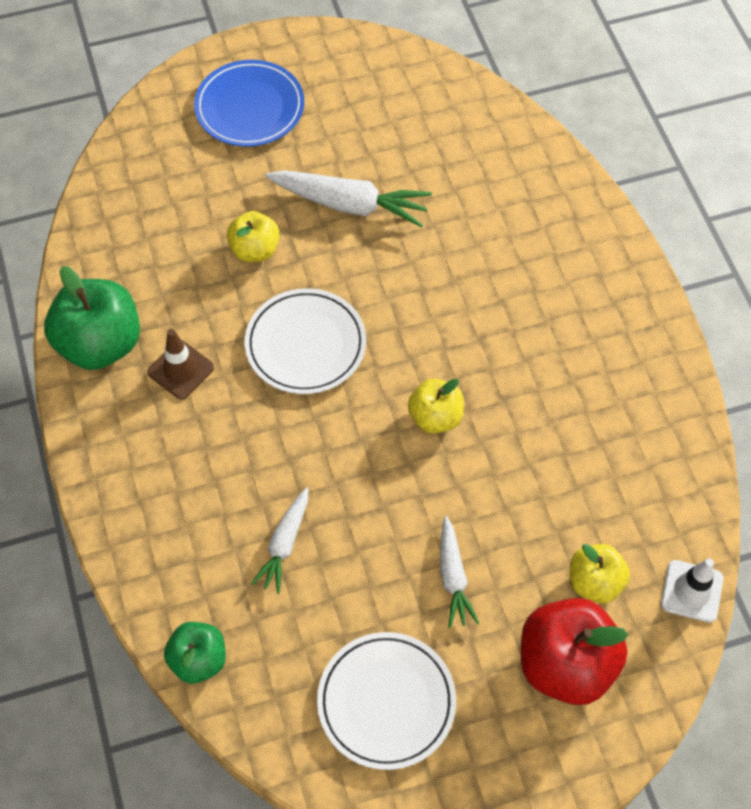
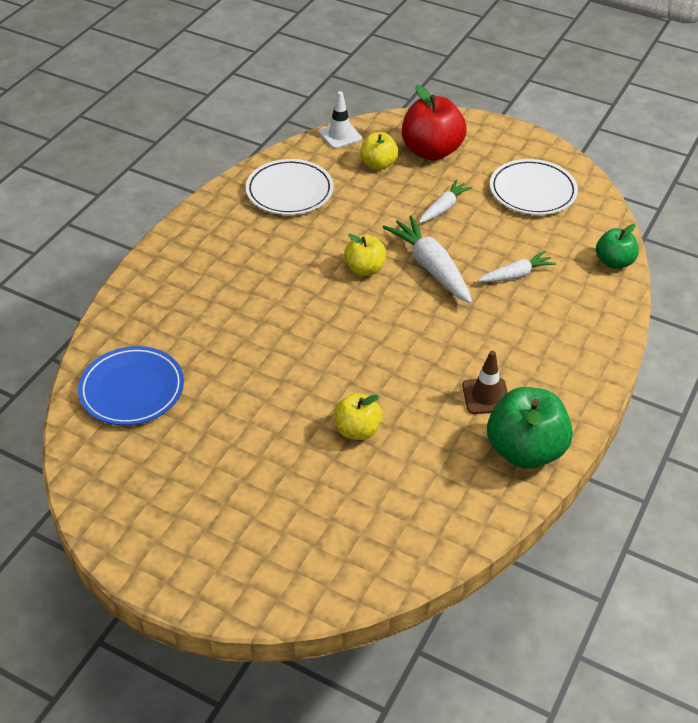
camera: 135 degrees left, 15 degrees down
blue plate [194,60,304,147] -> blue plate moved to [78,346,184,425]
white plate [244,288,366,394] -> white plate moved to [246,159,334,215]
white carrot [265,170,432,228] -> white carrot moved to [383,215,472,303]

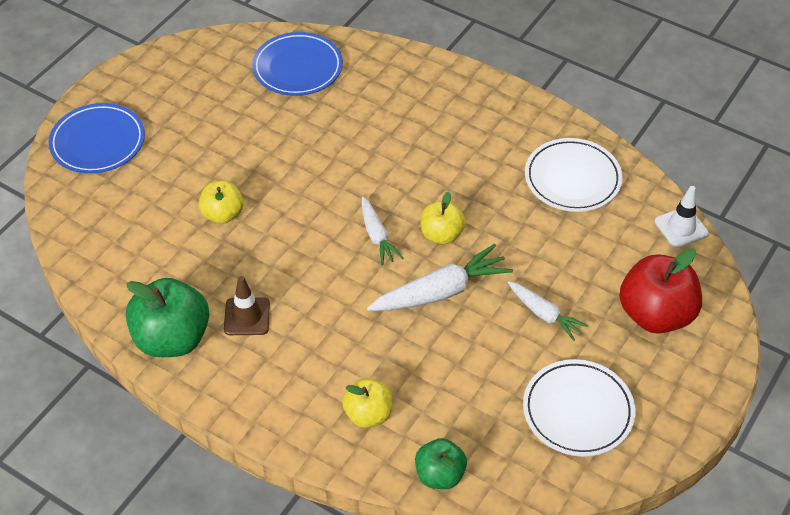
camera: 95 degrees right, 5 degrees up
yellow apple [360,132,399,170] -> yellow apple moved to [342,378,392,428]
white carrot [478,251,556,282] -> white carrot moved to [362,197,403,265]
none -> blue plate [49,103,145,174]

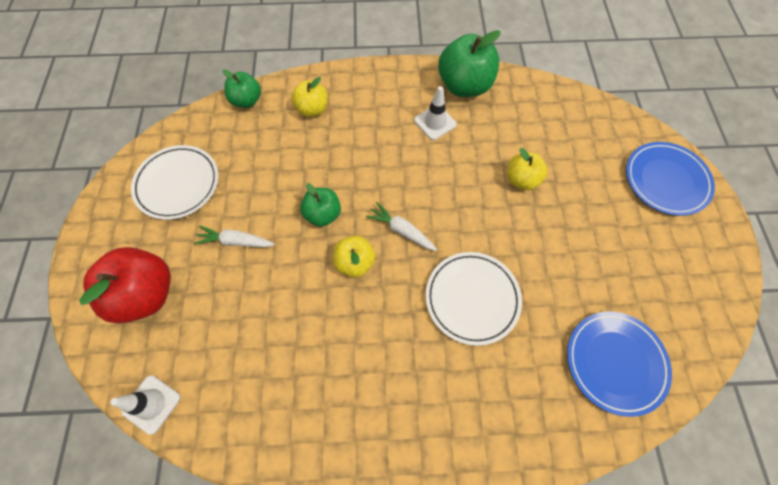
camera: 145 degrees right, 15 degrees up
brown traffic cone [224,276,270,335] -> white traffic cone [414,86,457,140]
white carrot [367,244,513,311] -> green apple [300,183,341,227]
white plate [525,138,623,212] -> white plate moved to [426,252,522,346]

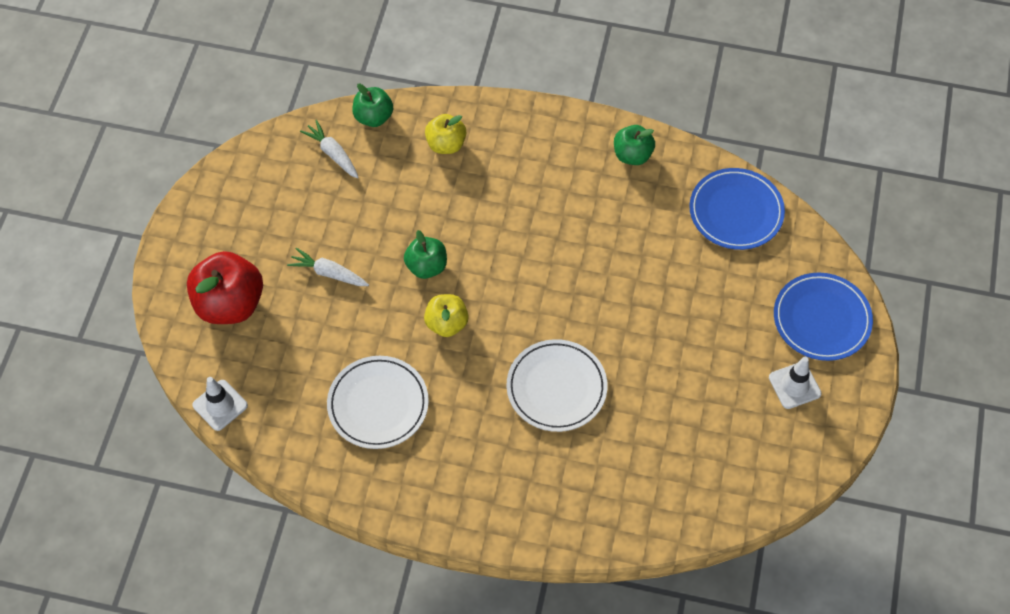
camera: 15 degrees right, 5 degrees down
white plate [131,145,219,220] -> white plate moved to [327,356,429,449]
white carrot [366,202,437,251] -> white carrot moved to [300,120,359,178]
white traffic cone [414,86,457,140] -> white traffic cone moved to [769,357,821,409]
green apple [438,30,501,97] -> green apple [614,125,655,165], size x0.59
yellow apple [508,148,548,190] -> none
blue plate [567,311,672,417] -> blue plate moved to [689,168,785,250]

